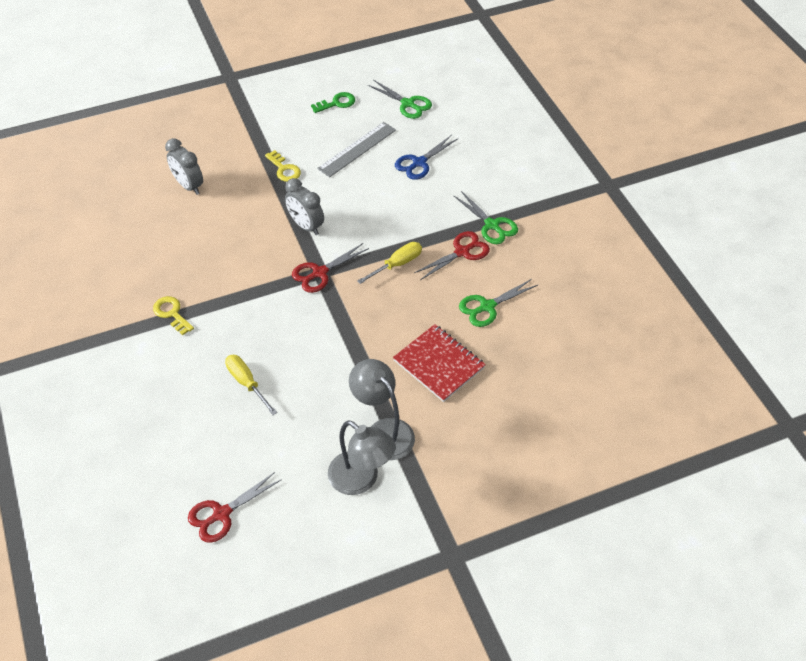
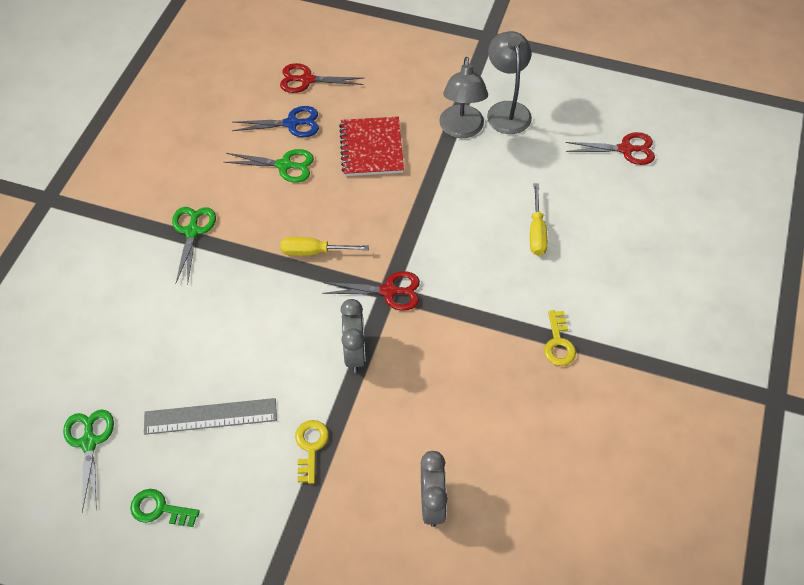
camera: 140 degrees left, 5 degrees up
blue scissors [395,135,459,180] -> blue scissors moved to [232,106,319,137]
red scissors [414,231,490,280] -> red scissors moved to [280,63,364,93]

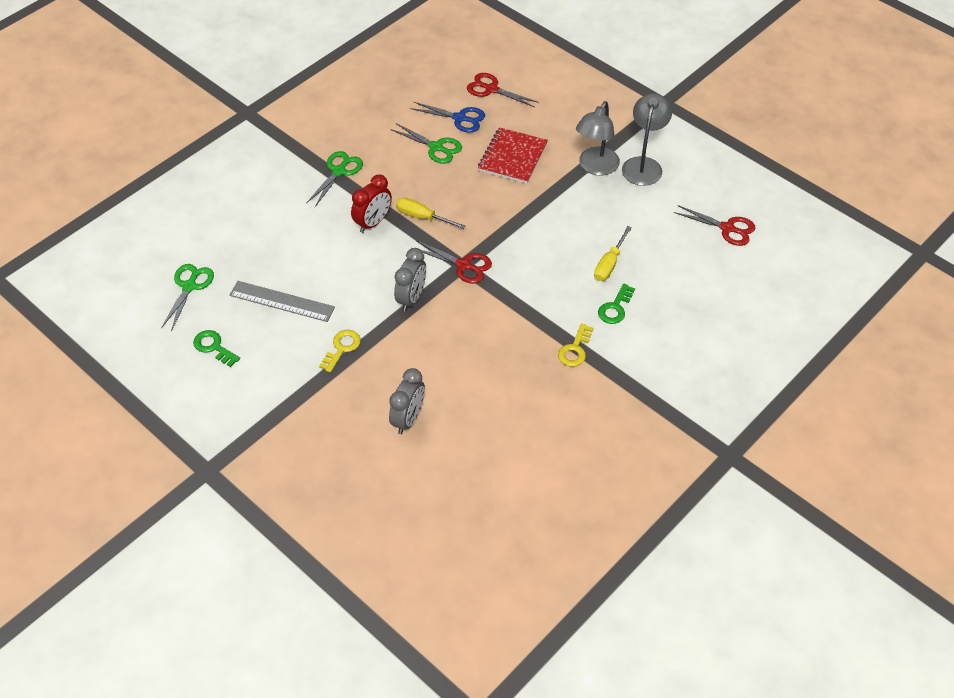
camera: 25 degrees right, 5 degrees down
none -> red clock [351,174,392,233]
none -> green key [598,284,635,324]

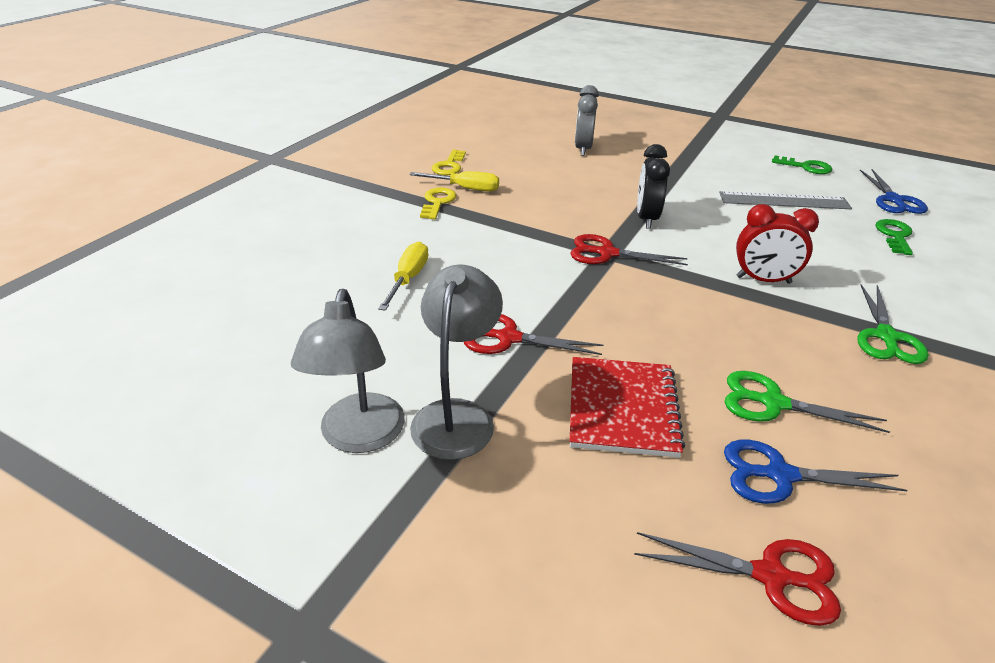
camera: 165 degrees right, 15 degrees down
green scissors [161,264,214,331] -> blue scissors [860,169,928,214]
yellow key [319,330,361,373] -> yellow key moved to [432,149,466,175]
red clock [351,174,392,233] -> red clock turned 105 degrees counterclockwise [736,204,819,284]
grey clock [394,248,426,311] -> black clock [637,144,670,229]
yellow screwdriver [396,198,465,229] -> yellow screwdriver moved to [409,171,499,192]
green key [598,284,635,324] -> green key moved to [875,219,913,255]
red scissors [674,205,755,246] -> red scissors moved to [464,314,604,355]

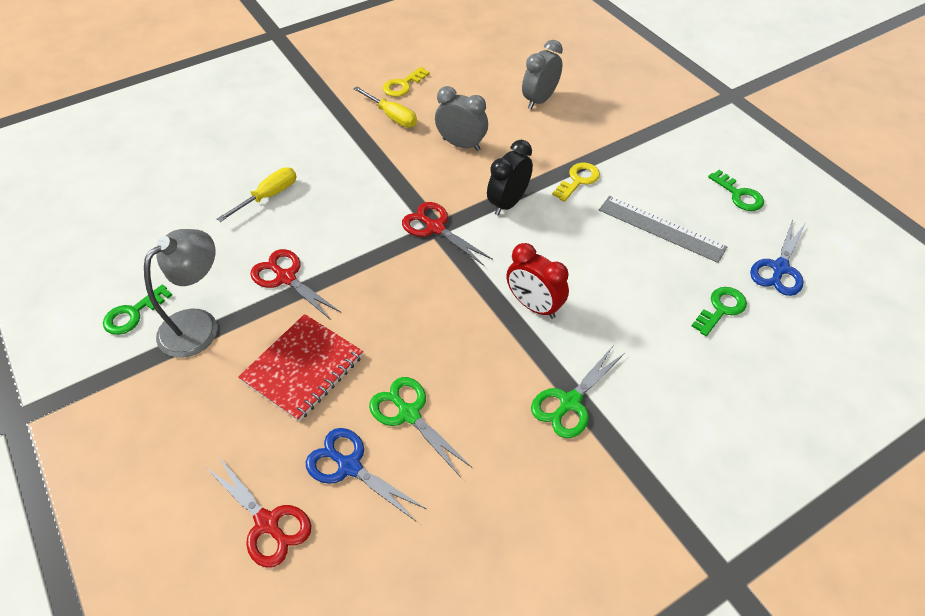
camera: 30 degrees right, 15 degrees up
grey lamp [291,289,405,453] -> green key [103,284,172,335]
yellow key [420,187,456,220] -> yellow key moved to [552,162,600,202]
none -> grey clock [435,86,488,151]

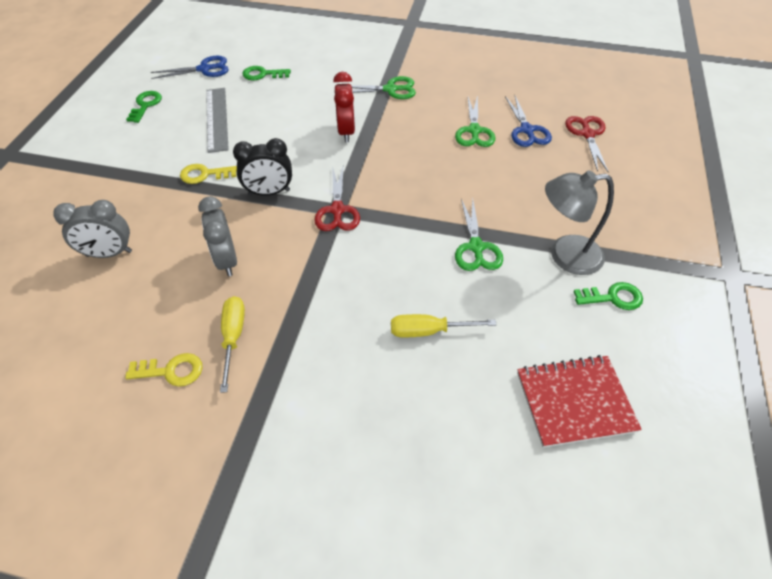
camera: 135 degrees left, 0 degrees up
red notebook [238,314,363,421] -> red notebook moved to [517,355,642,448]
red scissors [250,249,341,320] -> green scissors [455,198,503,271]

